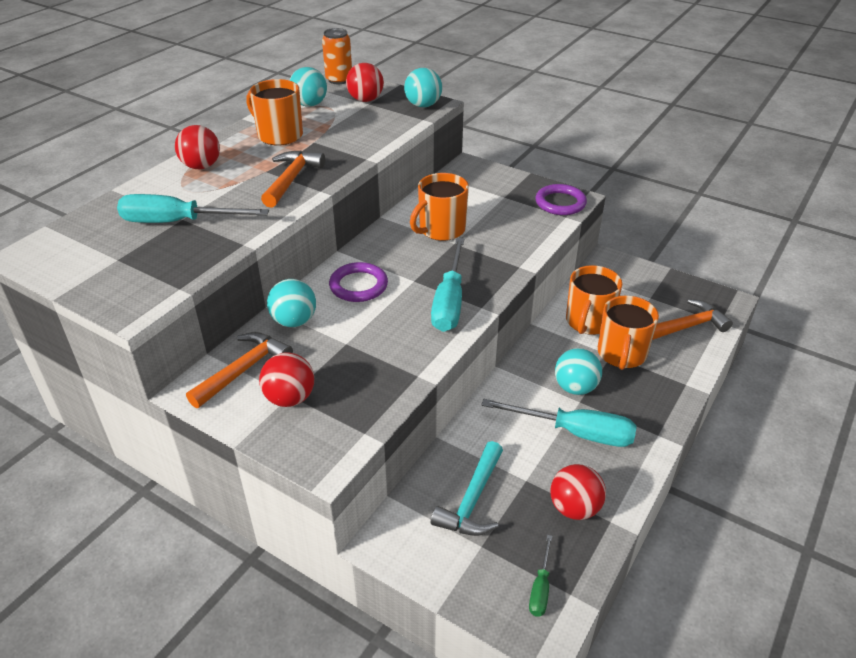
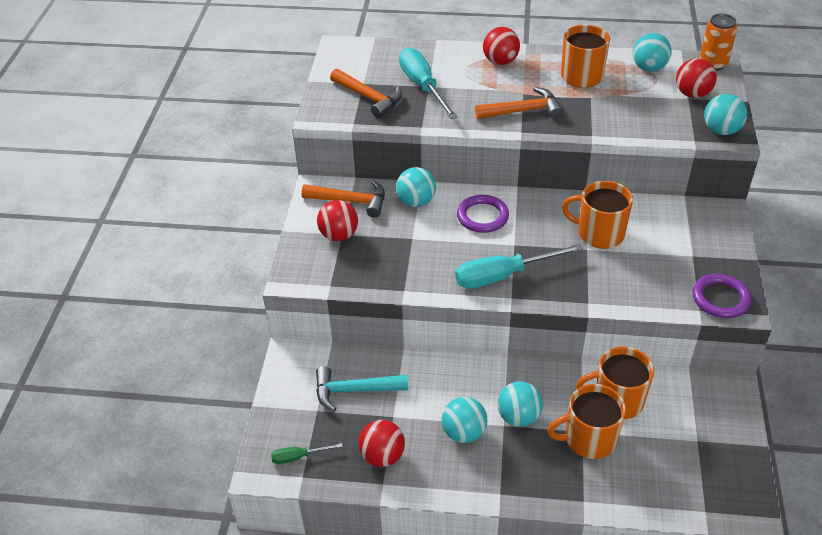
camera: 65 degrees right, 5 degrees up
turquoise screwdriver [481,399,636,447] -> turquoise ball [442,397,487,443]
orange hammer [652,299,733,340] -> orange hammer moved to [330,69,402,118]

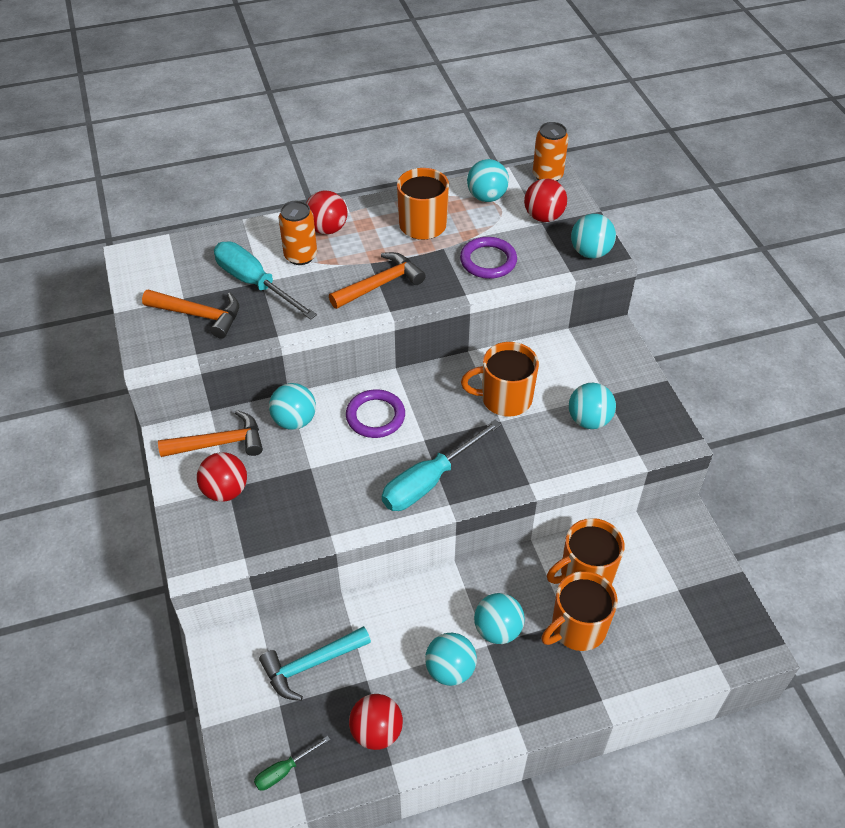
camera: 25 degrees left, 5 degrees up
purple ring [693,274,751,318] -> purple ring moved to [460,237,517,279]
none -> orange can [278,201,317,265]
none -> turquoise ball [569,383,616,429]

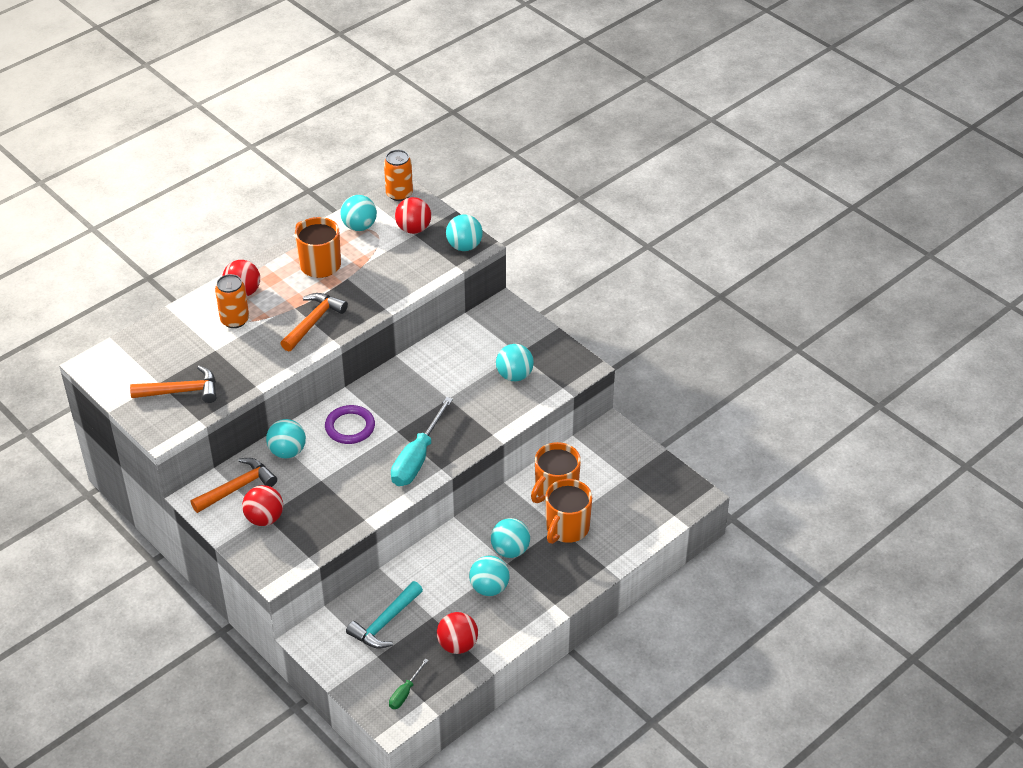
camera: 25 degrees left, 5 degrees down
turquoise screwdriver [214,241,317,320] -> none
purple ring [460,237,517,279] -> none
orange mug [461,342,539,417] -> none

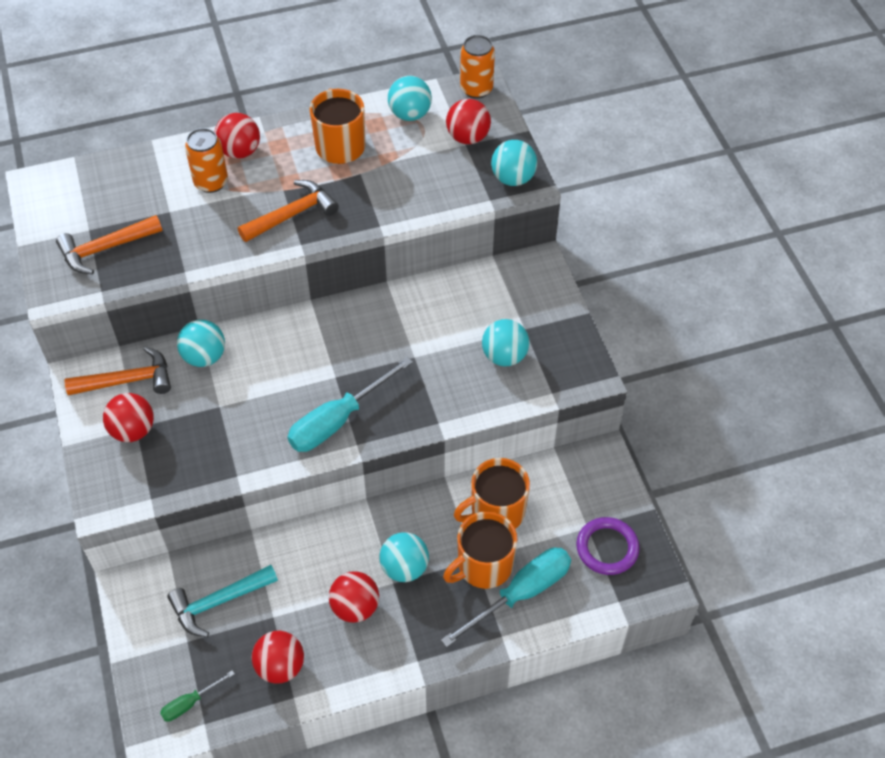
camera: 25 degrees right, 10 degrees up
orange hammer [130,366,216,403] -> orange hammer turned 135 degrees clockwise [56,215,162,274]
purple ring [325,405,375,444] -> purple ring moved to [576,517,640,575]
turquoise ball [469,555,510,596] -> red ball [329,571,379,623]
none -> turquoise screwdriver [441,547,571,647]

